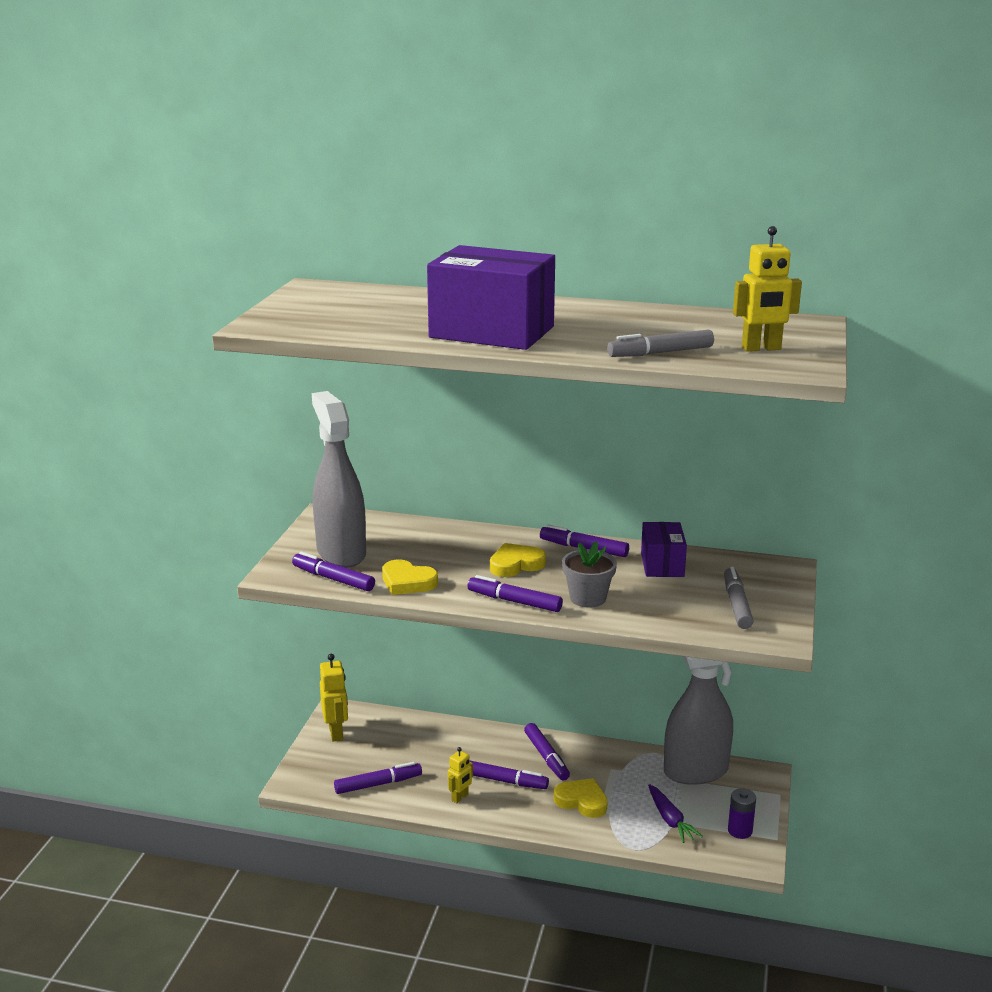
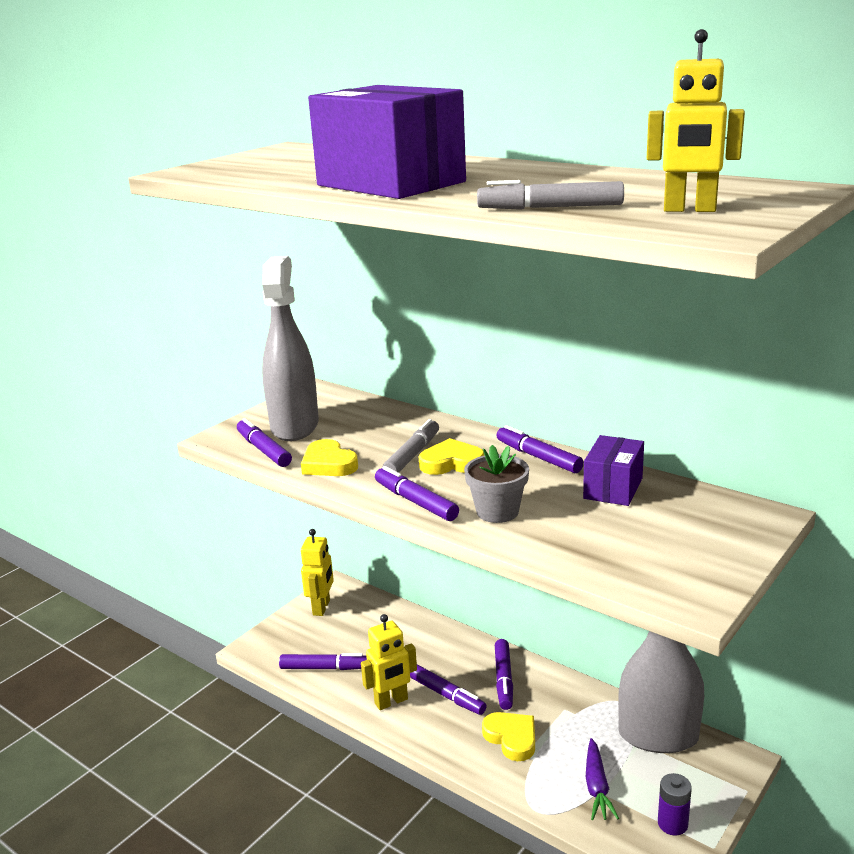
camera: 25 degrees right, 0 degrees up
yellow robot [448,747,473,803] -> yellow robot [361,614,417,710], size x1.63
grey marker [724,567,753,629] -> grey marker moved to [383,419,439,473]

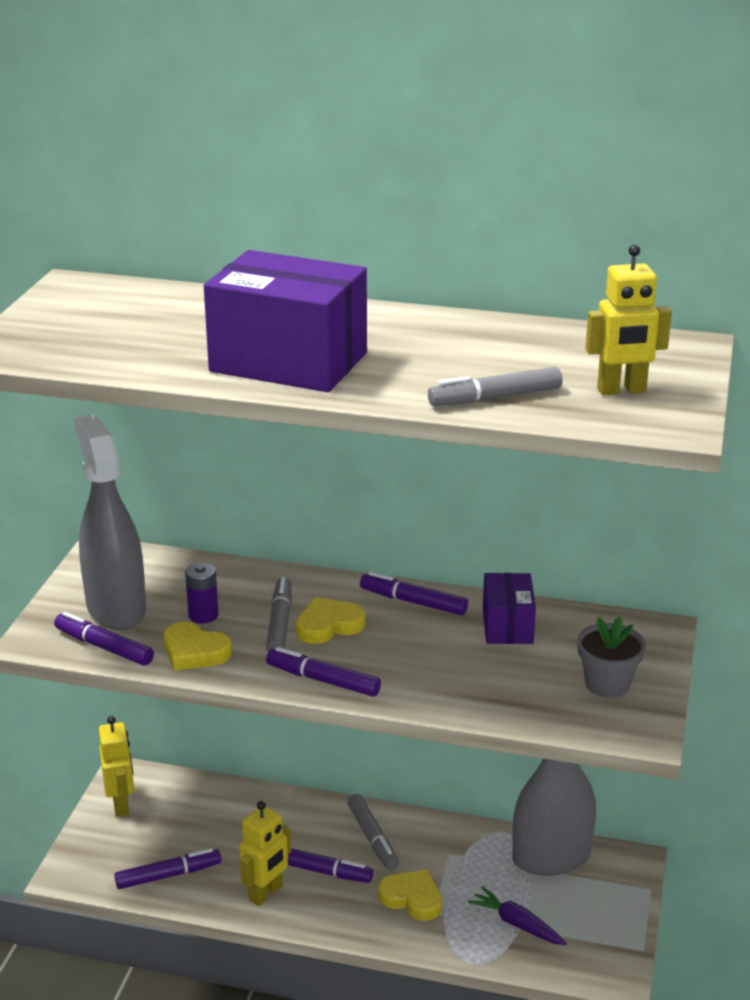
camera: 25 degrees left, 5 degrees up
grey flower pot [464,445,529,523] -> grey flower pot moved to [577,617,646,698]
purple marker [495,639,513,710] -> grey marker [347,794,399,871]
purple carrot [586,738,619,820] -> purple carrot turned 150 degrees clockwise [468,886,567,945]
purple battery [658,773,692,836] -> purple battery moved to [185,562,219,624]

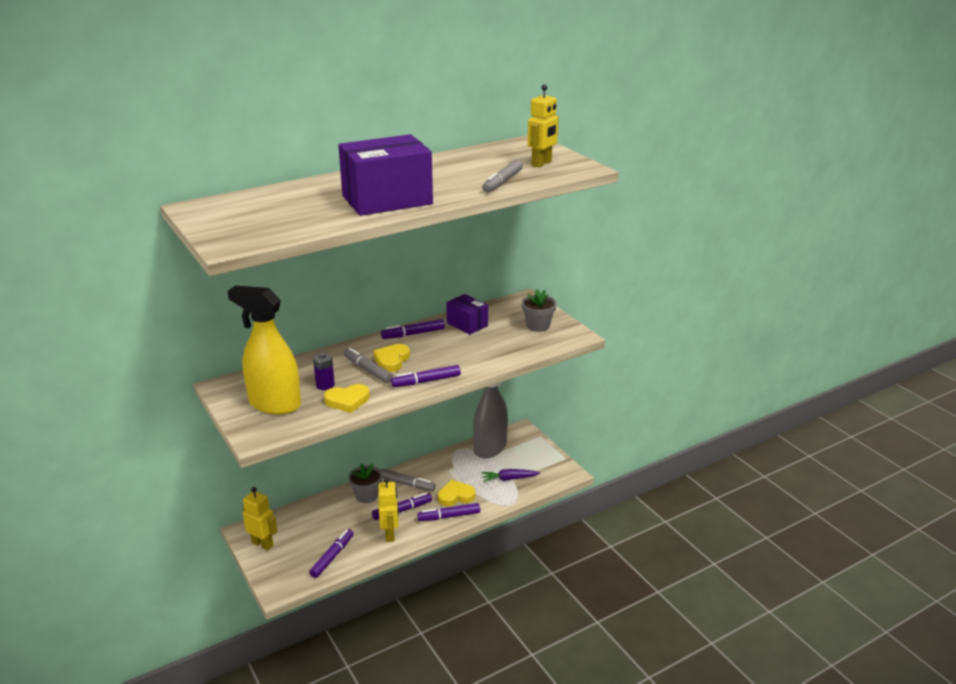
camera: 45 degrees left, 0 degrees up
purple marker [54,612,154,666] -> purple marker moved to [417,503,480,521]
grey spray bottle [74,415,146,630] -> yellow spray bottle [228,286,301,414]
none -> grey flower pot [348,464,382,503]

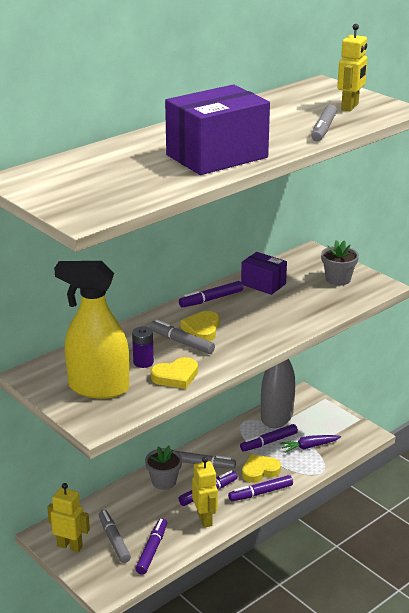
camera: 10 degrees left, 0 degrees up
purple marker [391,365,461,387] -> purple marker moved to [240,424,298,451]
none -> grey marker [99,510,131,563]

